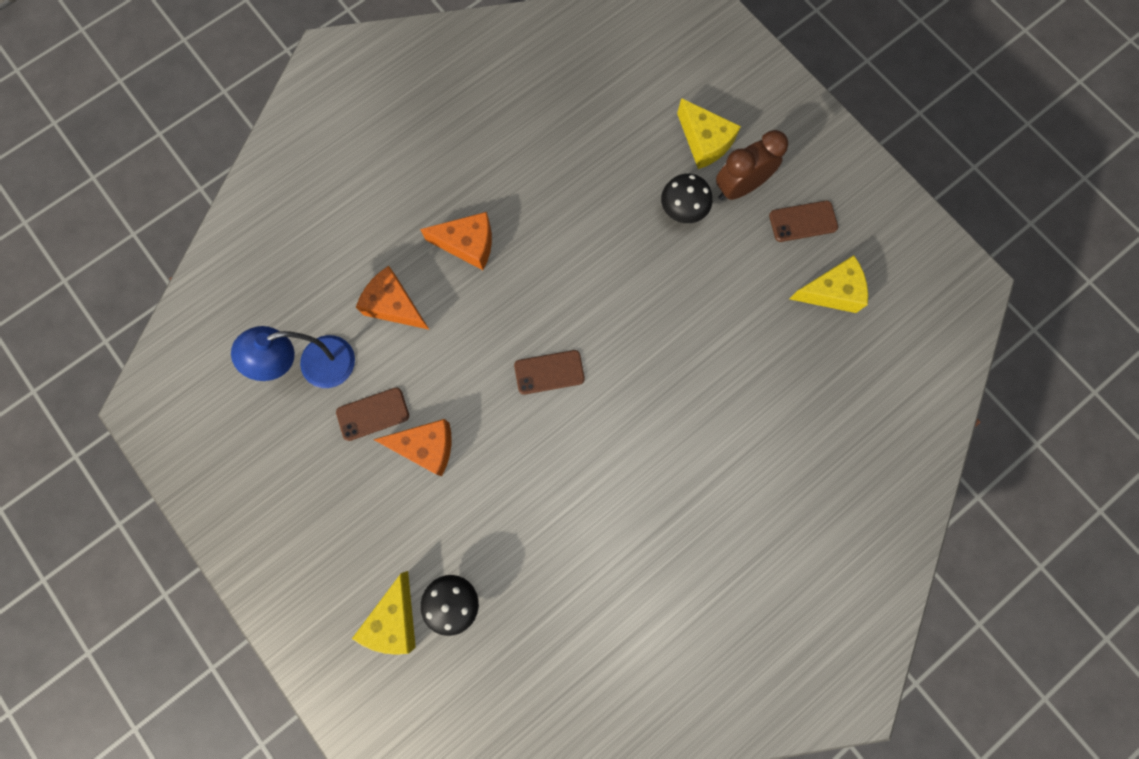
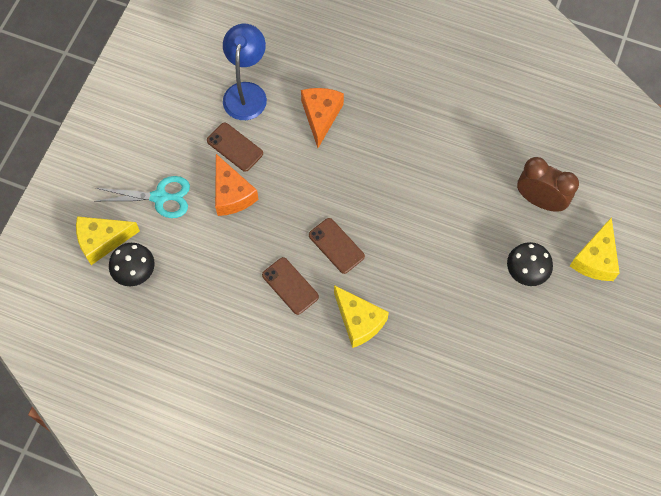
camera: 60 degrees right, 10 degrees down
blue lamp [231,326,355,388] -> blue lamp turned 60 degrees clockwise [223,24,267,120]
orange cheese [420,212,492,270] -> none
brown clock [716,130,788,201] -> brown clock moved to [517,157,579,212]
brown phone [769,201,838,242] -> brown phone moved to [262,257,319,315]
yellow cheese [790,255,868,313] -> yellow cheese moved to [334,285,389,348]
none -> turquoise scissors [96,176,190,218]

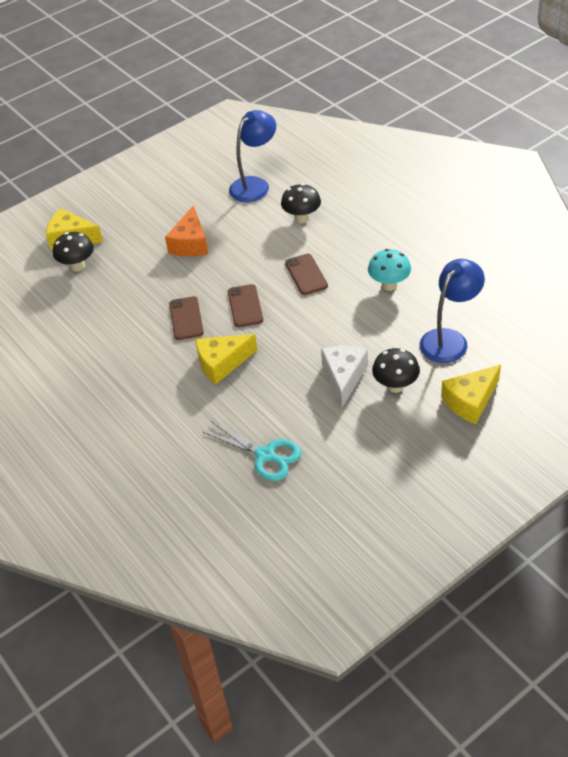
camera: 35 degrees right, 20 degrees down
turquoise scissors [96,176,190,218] -> turquoise scissors moved to [203,421,302,481]
brown phone [207,122,263,172] -> brown phone moved to [285,254,328,295]
orange cheese [301,88,344,148] -> black mushroom [281,184,321,223]
yellow cheese [334,285,389,348] -> yellow cheese turned 75 degrees clockwise [196,334,257,385]
brown clock [517,157,579,212] -> blue lamp [419,259,485,363]
none -> white cheese [321,346,368,408]
none -> turquoise mushroom [368,249,411,291]

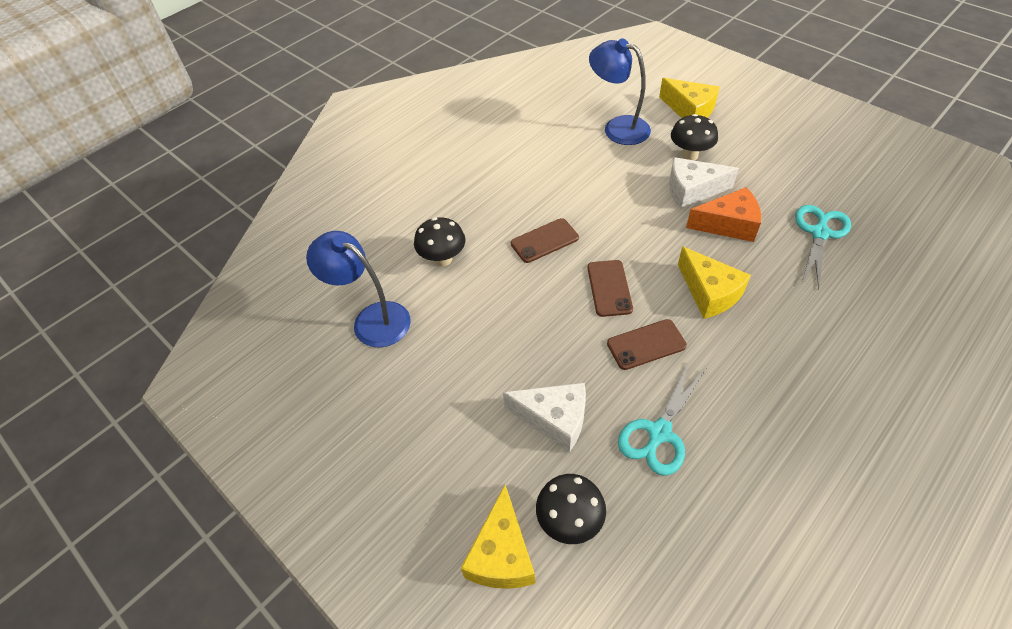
camera: 100 degrees left, 5 degrees up
orange cheese [165,205,208,256] -> orange cheese moved to [686,187,761,242]
brown phone [228,284,263,327] -> brown phone turned 75 degrees counterclockwise [587,260,633,317]
turquoise mushroom [368,249,411,291] -> none
none -> white cheese [503,383,586,452]
none -> turquoise scissors [618,361,706,476]

